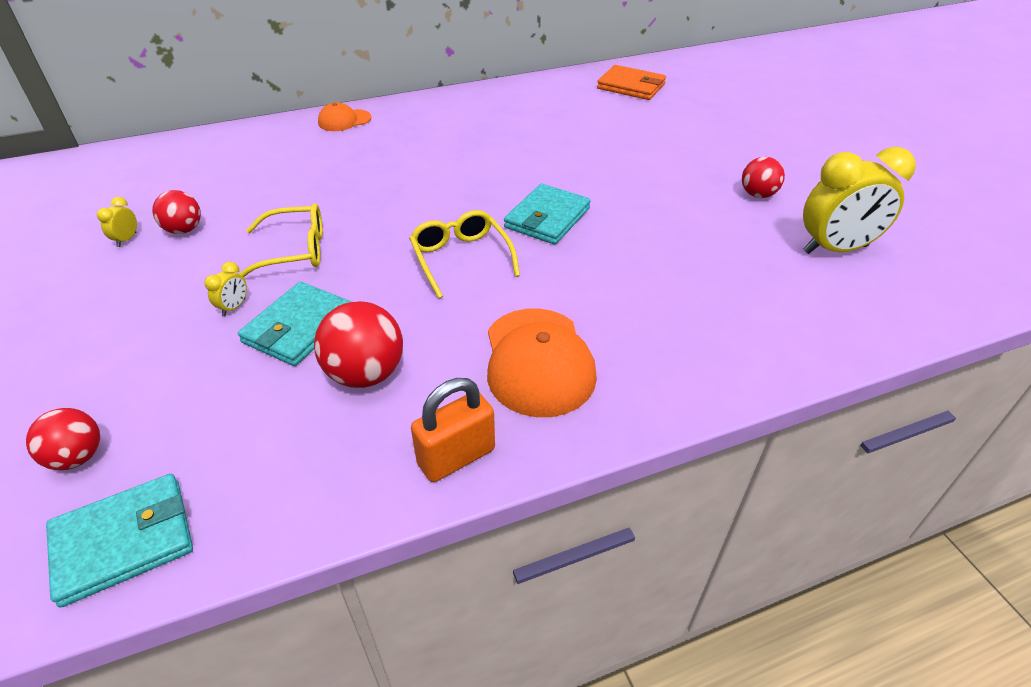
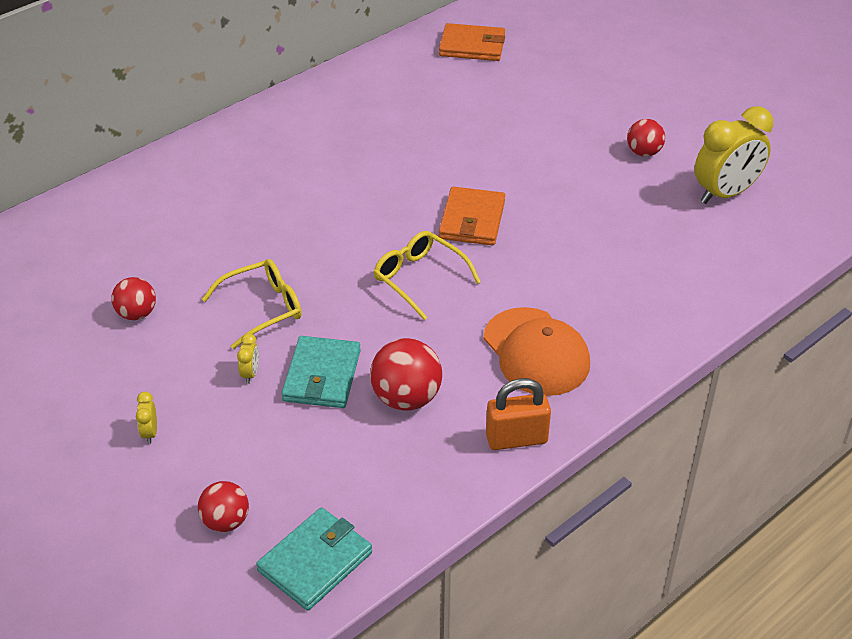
camera: 20 degrees left, 0 degrees up
yellow clock [97,197,137,247] -> yellow clock moved to [136,392,157,444]
orange cap [318,102,372,131] -> none
orange padlock [411,378,495,482] -> orange padlock turned 45 degrees clockwise [486,378,551,450]
turquoise wallet [504,184,591,245] -> orange wallet [439,187,505,245]

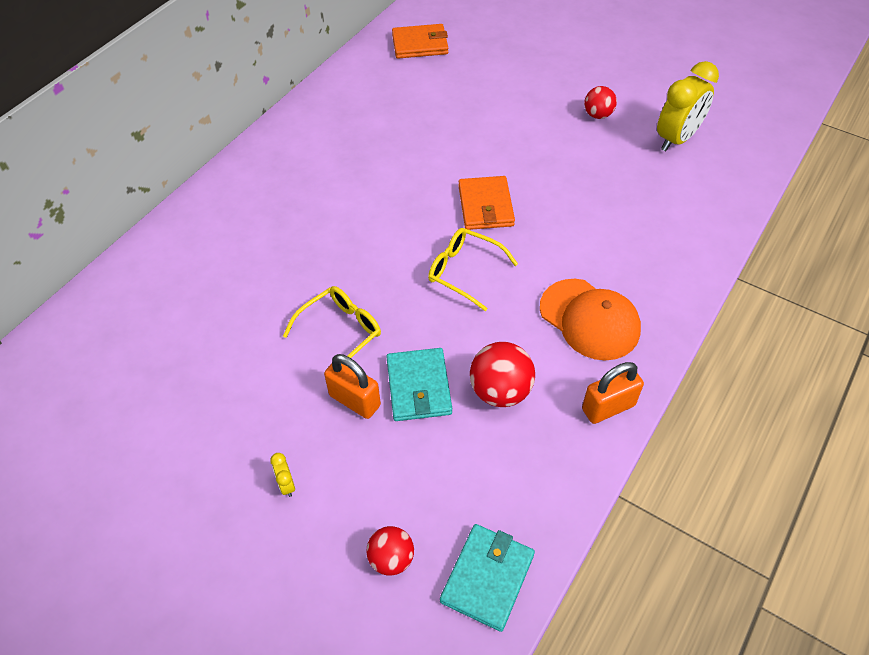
camera: 15 degrees left, 10 degrees up
red ball [111,277,156,320] -> none
yellow clock [237,333,259,384] -> orange padlock [324,354,381,419]

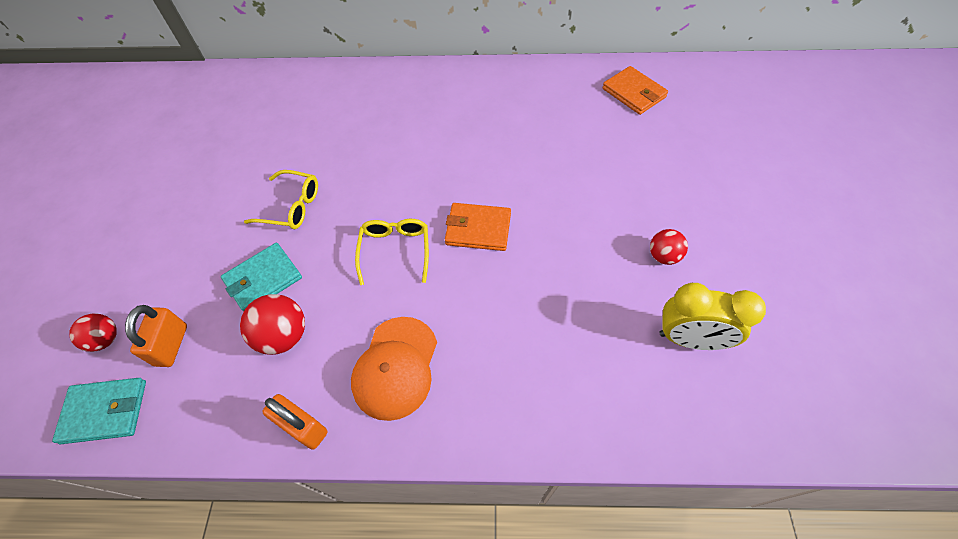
camera: 60 degrees right, 5 degrees up
yellow clock [270,453,295,497] -> none
orange padlock [324,354,381,419] -> orange padlock moved to [125,305,187,367]
orange wallet [458,176,515,230] -> orange wallet turned 45 degrees clockwise [445,203,511,251]

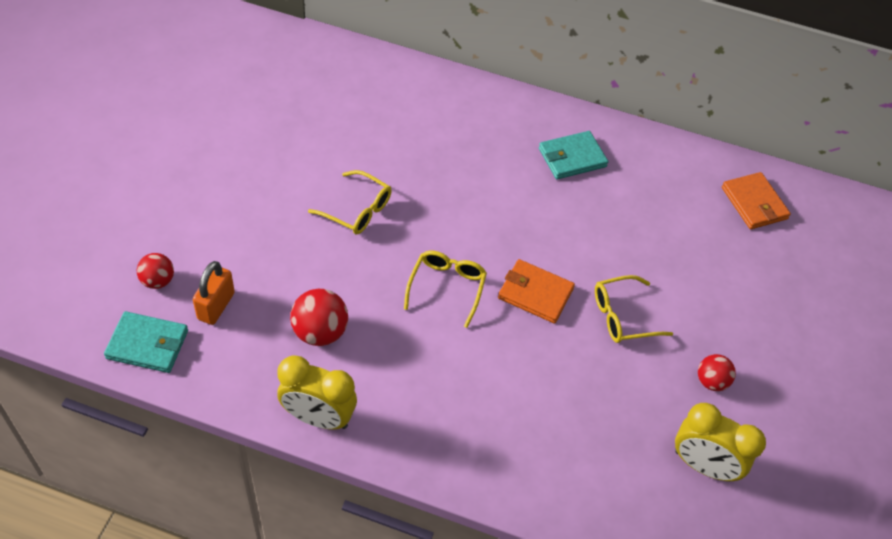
camera: 10 degrees right, 5 degrees down
turquoise wallet [221,243,302,312] -> turquoise wallet moved to [539,131,608,179]
orange padlock [262,394,328,450] -> yellow clock [277,355,357,430]
orange cap [351,317,437,421] -> none
none -> yellow glasses [595,275,673,343]

